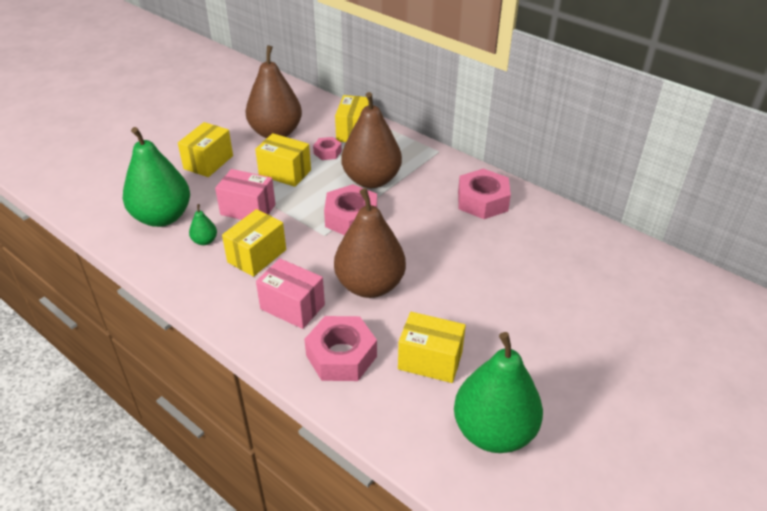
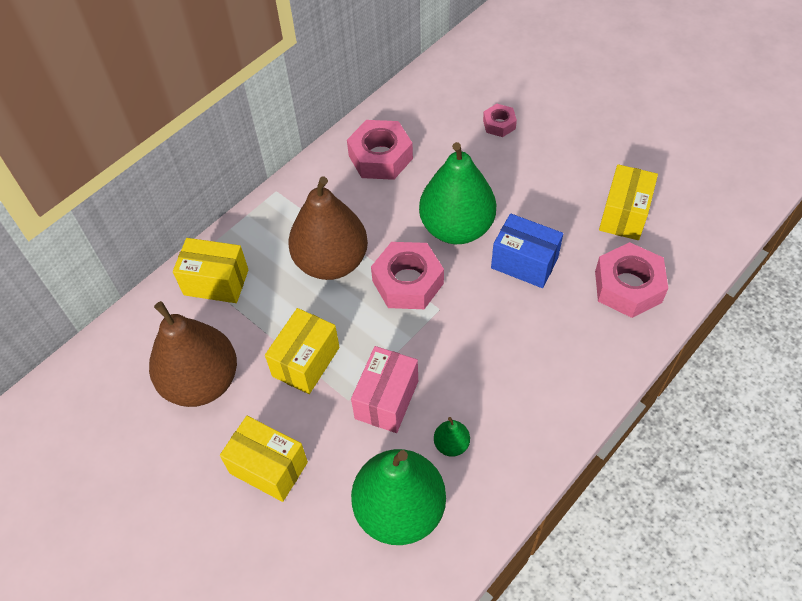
camera: 85 degrees left, 15 degrees up
yellow box [222,209,286,277] -> none
pink box [256,258,325,329] -> none
pink nut [313,137,342,160] -> pink nut moved to [483,104,517,137]
brown pear [334,188,406,298] -> blue box [491,213,563,288]
green pear [454,332,543,453] -> green pear moved to [419,142,496,244]

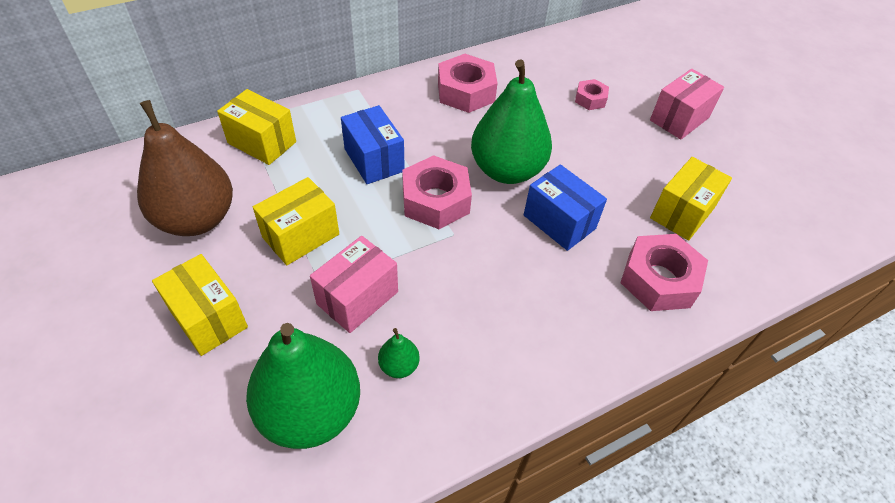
camera: 15 degrees right, 5 degrees down
brown pear [288,177,368,280] -> blue box [341,105,405,184]
none -> pink box [650,69,724,140]

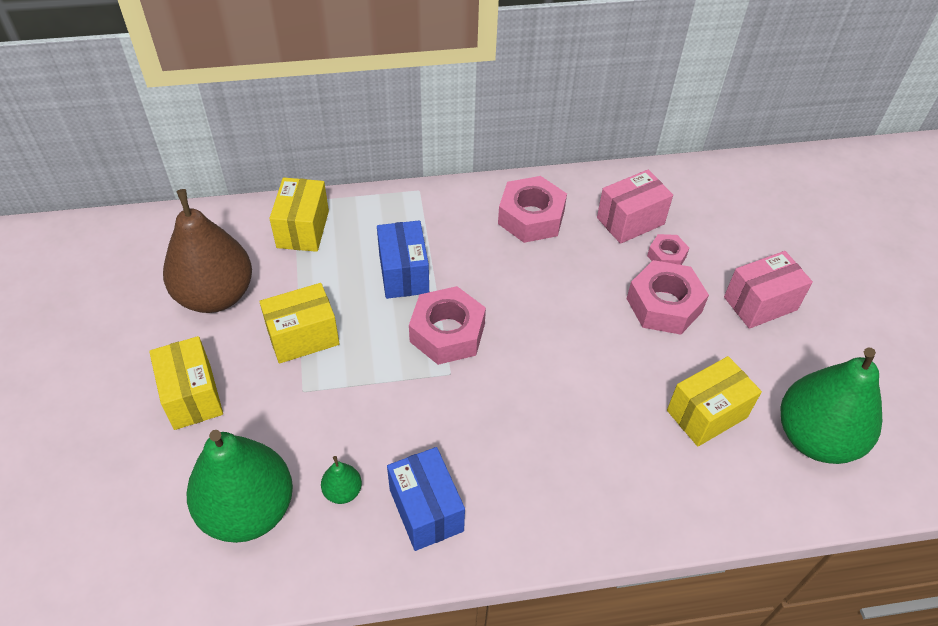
camera: 20 degrees right, 0 degrees up
yellow box [217,89,296,165] -> yellow box turned 45 degrees clockwise [269,178,329,252]
pink box [310,236,398,333] -> pink box moved to [597,170,673,244]
green pear [471,59,552,184] -> green pear moved to [780,348,882,464]
blue box [524,164,607,251] -> blue box moved to [387,447,465,551]
pink nut [620,234,708,311] -> pink nut moved to [627,260,709,335]

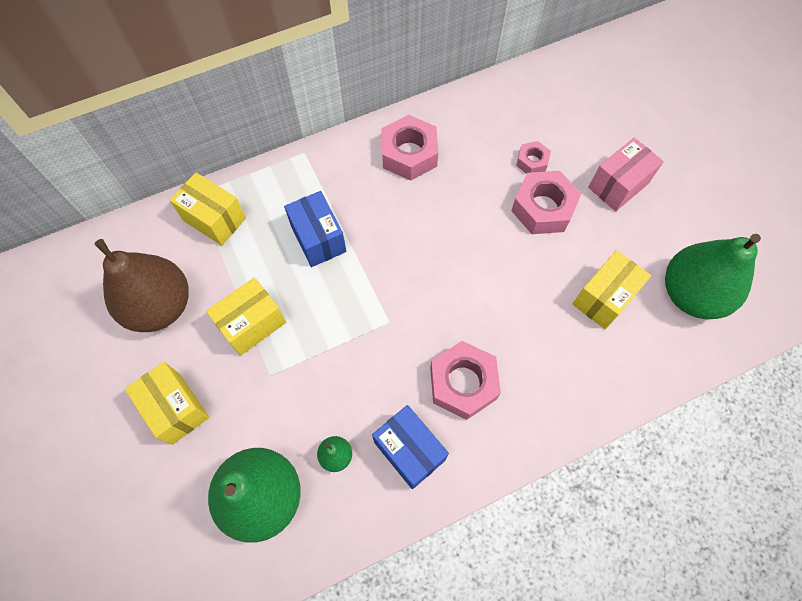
camera: 15 degrees left, 15 degrees up
yellow box [269,178,329,252] -> yellow box turned 45 degrees counterclockwise [170,173,246,246]
pink nut [409,286,486,365] -> pink nut moved to [430,341,501,420]
pink box [597,170,673,244] -> none

